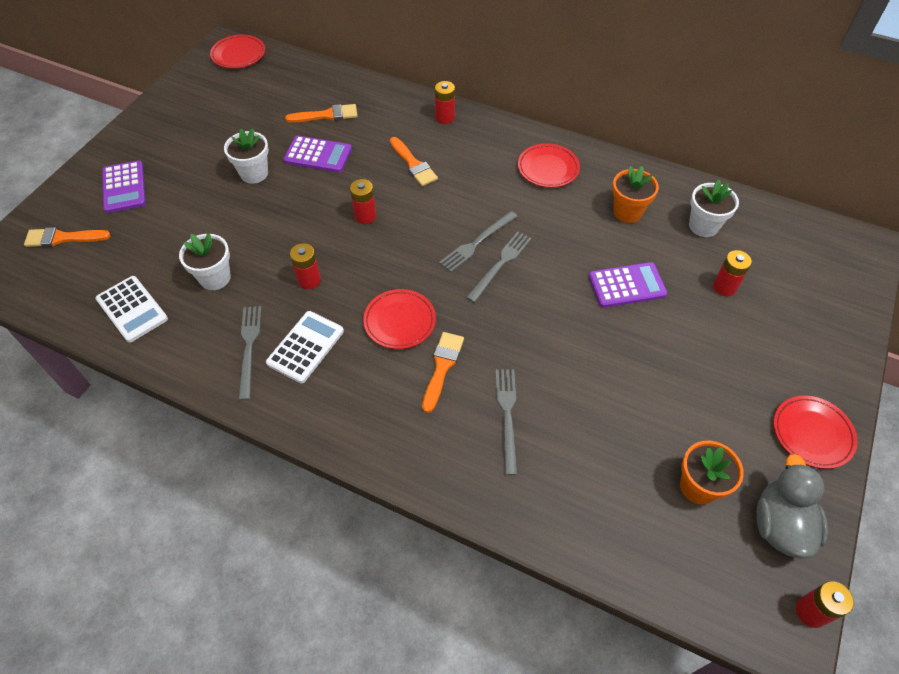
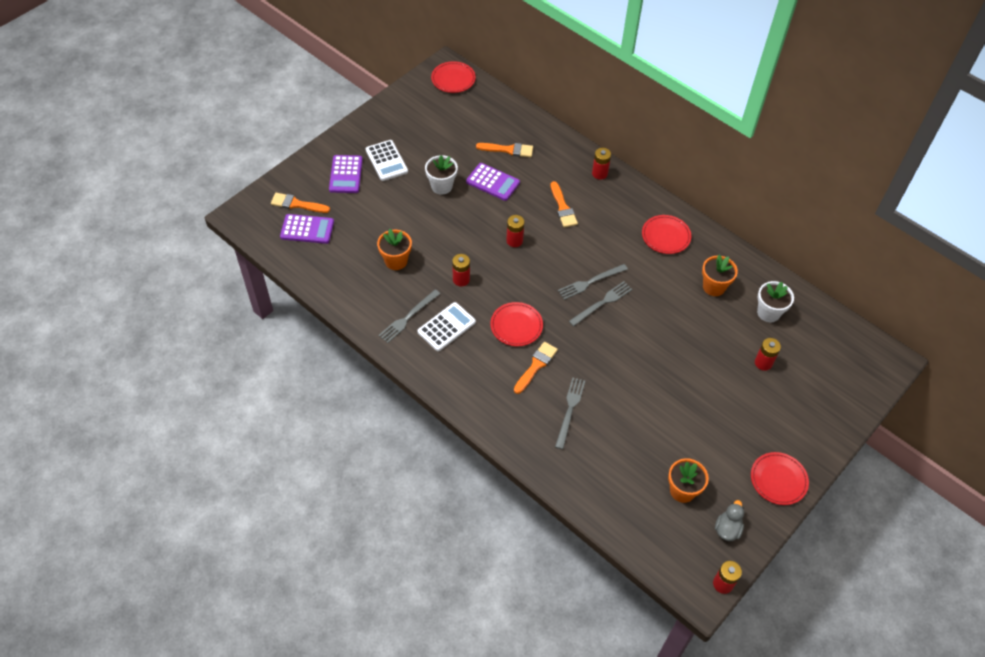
camera: 15 degrees right, 0 degrees up
white calculator [95,276,168,343] -> white calculator moved to [366,140,408,181]
white flower pot [179,233,231,290] -> orange flower pot [377,229,412,270]
grey fork [238,306,262,400] -> grey fork turned 150 degrees counterclockwise [378,290,440,343]
purple calculator [589,262,667,308] -> purple calculator moved to [280,214,334,244]
grey duck [756,454,828,559] -> grey duck [715,500,744,541], size x0.63

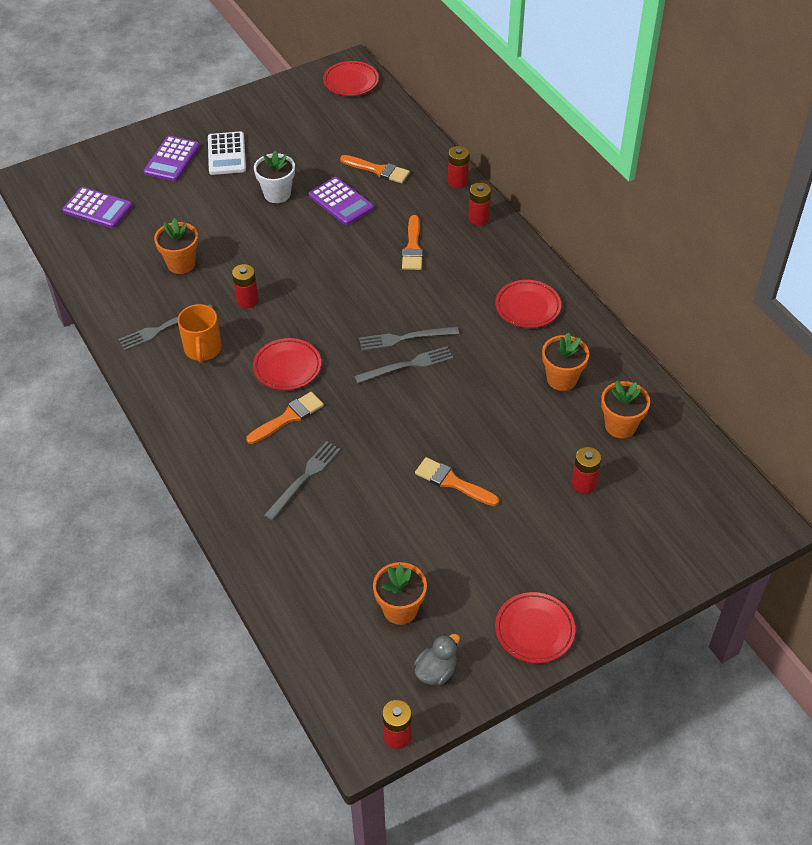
camera: 20 degrees right, 5 degrees down
orange brush [271,193,330,213] -> orange brush moved to [415,457,499,506]
white calculator [417,302,476,351] -> orange mug [178,304,222,363]
red battery [506,215,524,247] -> red battery moved to [448,146,469,188]
white flower pot [757,281,794,322] -> orange flower pot [601,380,650,438]

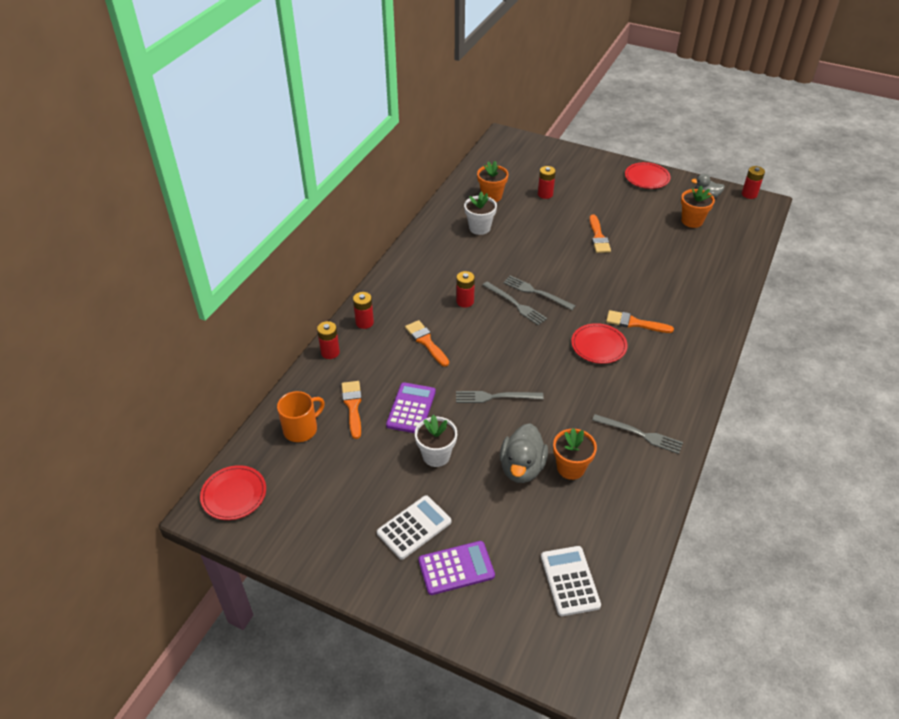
camera: 125 degrees left, 5 degrees down
purple calculator [62,187,133,228] -> white calculator [541,546,601,616]
orange mug [178,304,222,363] -> orange mug moved to [277,391,325,442]
red battery [232,264,259,308] -> red battery moved to [456,271,475,307]
grey fork [264,441,341,521] -> grey fork moved to [456,391,544,403]
orange brush [402,215,423,270] -> orange brush turned 90 degrees counterclockwise [405,320,449,367]
red plate [495,280,561,328] -> none
orange flower pot [542,332,589,391] -> white flower pot [464,191,497,235]
none -> grey duck [500,423,548,483]

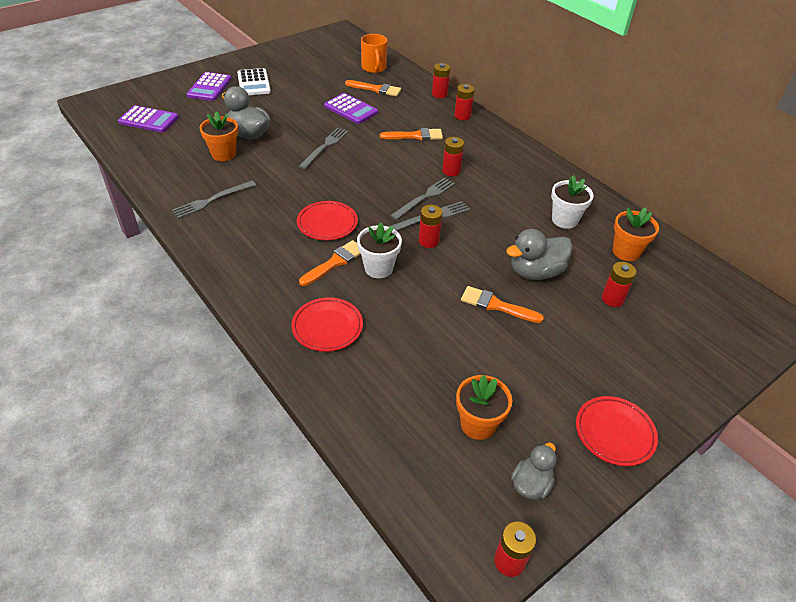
camera: 115 degrees right, 0 degrees up
red plate [200,465,266,520] -> red plate moved to [291,297,363,352]
white flower pot [415,415,457,467] -> white flower pot moved to [357,223,402,278]
grey fork [483,282,547,326] -> grey fork turned 150 degrees clockwise [390,178,455,220]
white calculator [541,546,601,616] -> purple calculator [118,105,179,133]
none -> red battery [419,205,442,248]
none -> grey duck [506,229,573,280]

